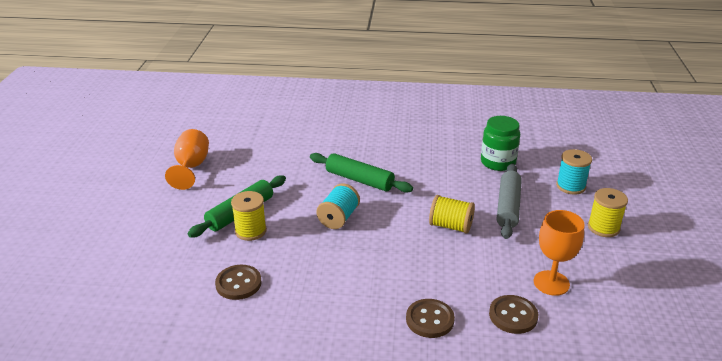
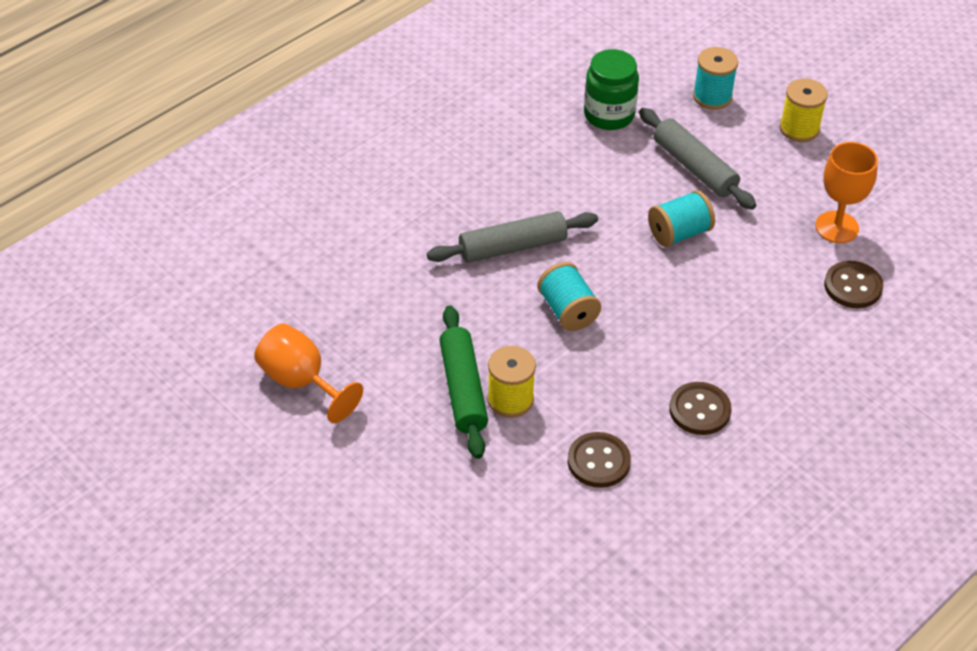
camera: 50 degrees left, 15 degrees up
green rolling pin [310,153,413,193] -> grey rolling pin [427,211,598,263]
brown button [406,299,455,338] -> brown button moved to [669,382,731,435]
yellow spool [429,195,475,234] -> turquoise spool [648,190,715,247]

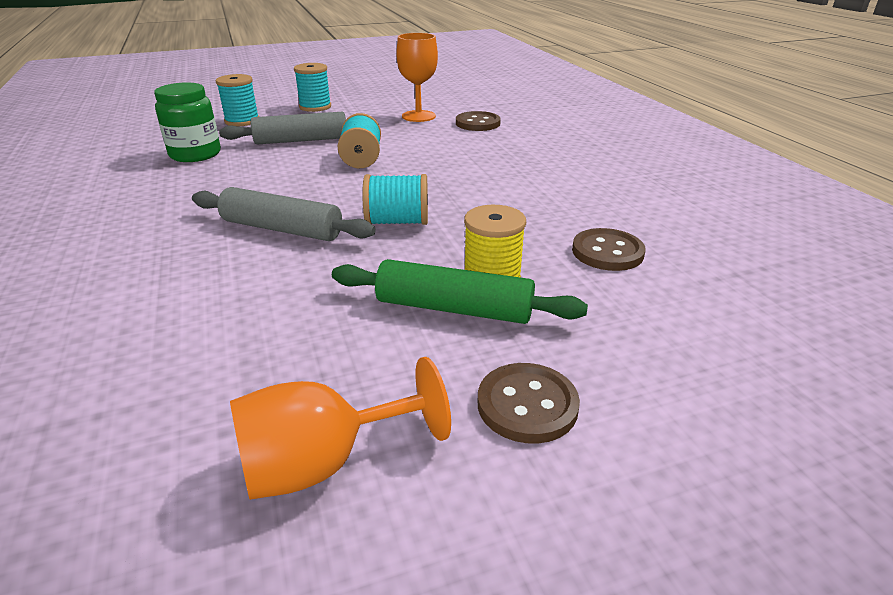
camera: 65 degrees left, 15 degrees down
grey rolling pin [427,211,598,263] -> grey rolling pin turned 75 degrees counterclockwise [192,187,376,241]
brown button [669,382,731,435] -> brown button moved to [478,363,580,444]
yellow spool [779,79,828,142] -> turquoise spool [294,63,331,112]

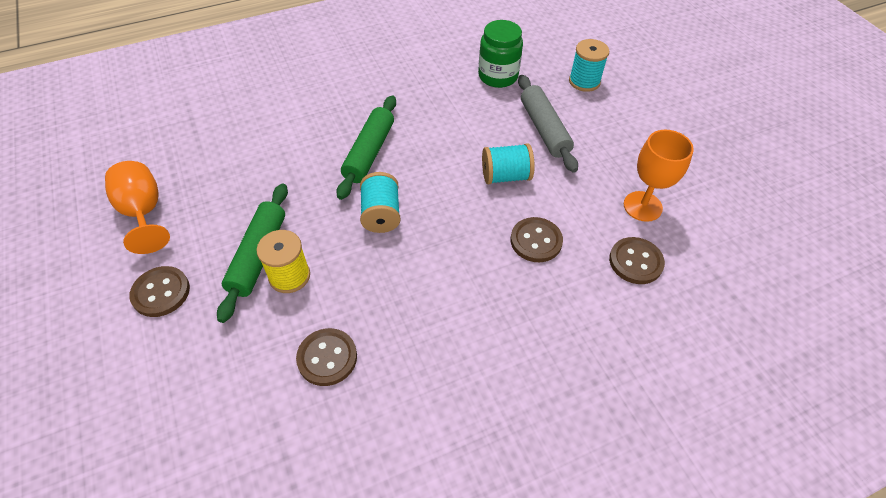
camera: 85 degrees right, 20 degrees up
grey rolling pin [192,187,376,241] -> green rolling pin [337,96,396,200]
turquoise spool [294,63,331,112] -> none
none -> brown button [511,217,563,262]

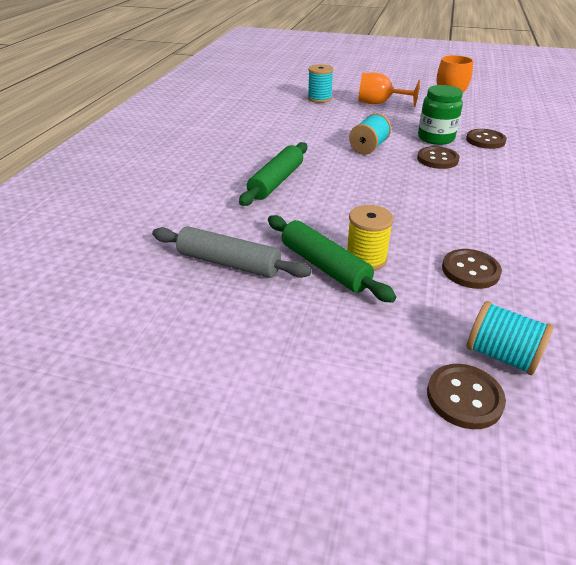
camera: 50 degrees left, 15 degrees down
orange goblet [105,161,170,254] -> orange goblet moved to [358,72,420,107]
brown button [129,266,190,317] -> brown button moved to [427,364,506,429]
green rolling pin [337,96,396,200] -> green rolling pin turned 60 degrees clockwise [239,142,307,206]
turquoise spool [360,172,401,233] -> turquoise spool moved to [466,301,553,375]
green jar [478,20,523,88] -> green jar moved to [418,85,463,145]
grey rolling pin [518,75,578,173] -> grey rolling pin moved to [152,226,312,278]

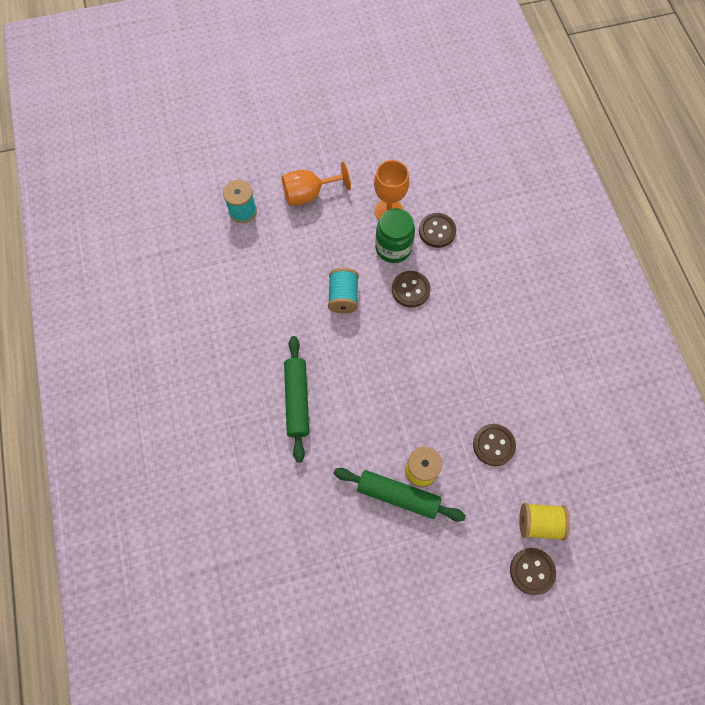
camera: 30 degrees left, 30 degrees up
grey rolling pin [152,226,312,278] -> none
turquoise spool [466,301,553,375] -> yellow spool [519,503,570,541]

